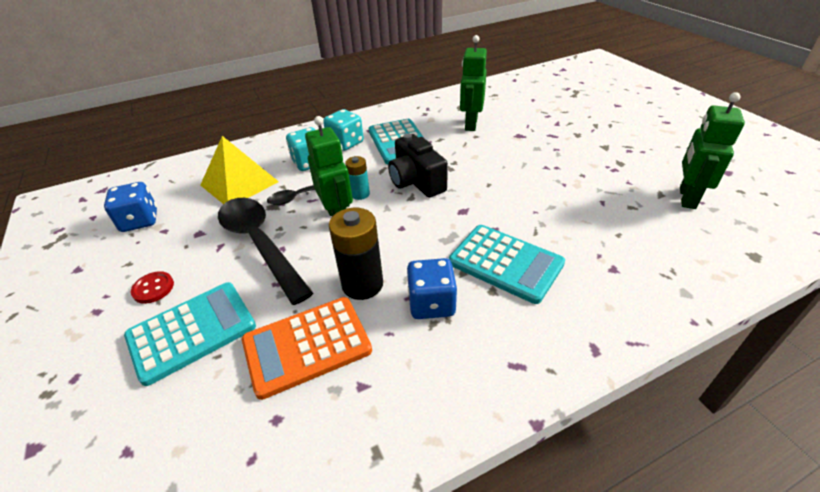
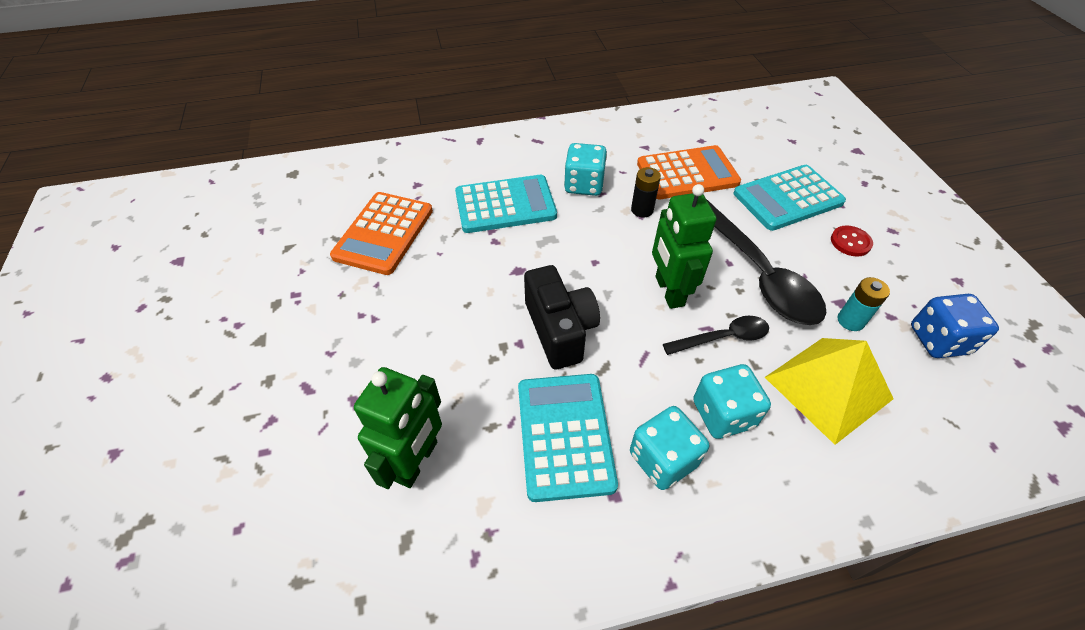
camera: 170 degrees left, 10 degrees up
black battery [329,208,383,300] -> black battery [631,167,661,217], size x0.58
turquoise battery [345,156,370,200] -> turquoise battery moved to [837,277,890,331]
blue dice [407,258,457,319] -> turquoise dice [564,143,607,196]
turquoise calculator [449,225,565,304] -> turquoise calculator turned 120 degrees clockwise [455,175,557,233]
green robot [680,92,745,209] -> none
none -> orange calculator [330,192,433,275]

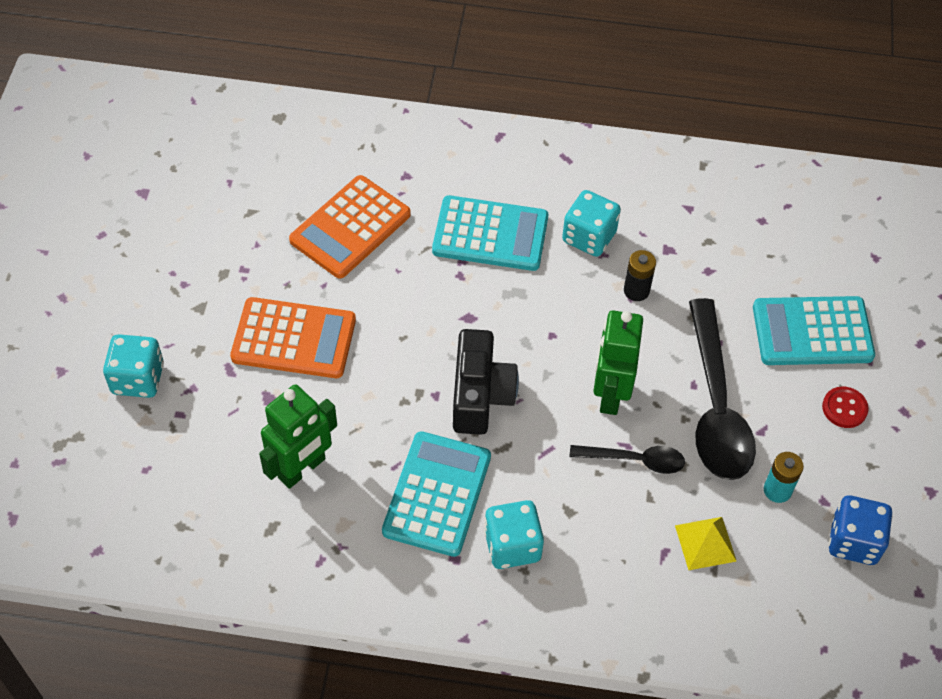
camera: 20 degrees right, 5 degrees up
orange calculator [637,145,741,199] -> orange calculator moved to [230,297,356,378]
turquoise dice [693,364,771,439] -> turquoise dice moved to [103,334,164,398]
yellow pyramid [765,338,894,445] -> yellow pyramid [675,517,737,570], size x0.56

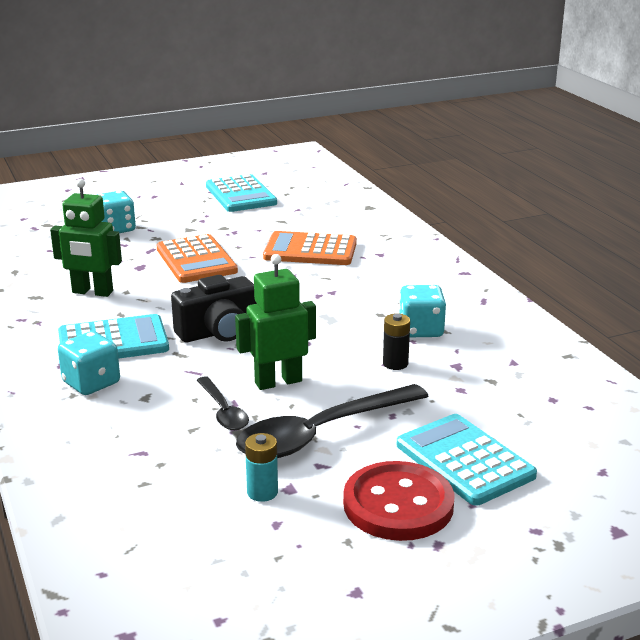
camera: 60 degrees right, 30 degrees down
turquoise calculator [432,195,548,271] -> turquoise calculator moved to [206,174,277,212]
yellow pyramid [675,517,737,570] -> none
red button [822,386,869,428] -> red button [343,461,455,541], size x2.15
blue dice [829,495,892,565] -> none

